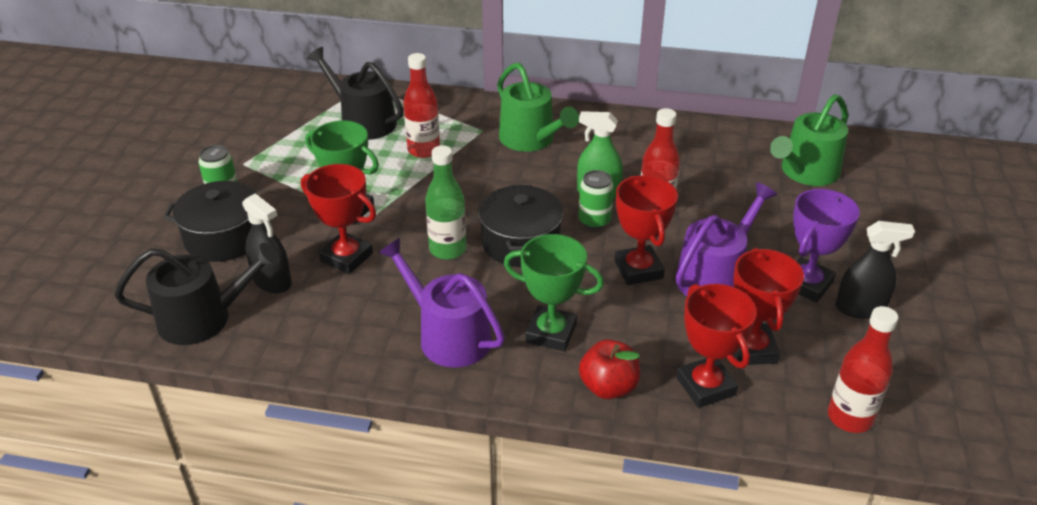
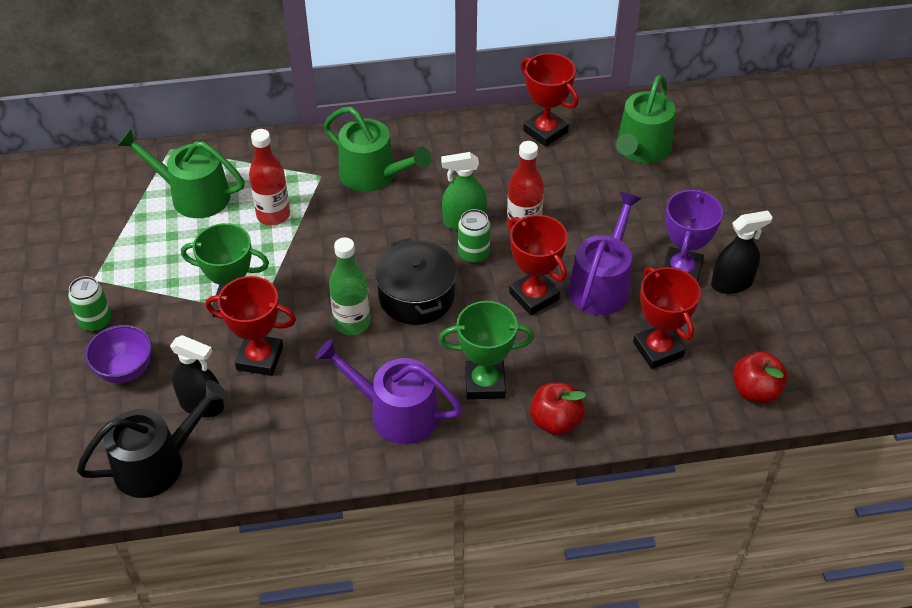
camera: 20 degrees left, 10 degrees up
black pot [163,181,257,262] -> purple bowl [85,325,152,384]
black watering can [307,47,403,140] -> green watering can [117,129,245,218]
red trophy [676,284,757,408] -> red trophy moved to [521,53,579,147]
red bottle [828,306,898,433] -> red apple [733,351,788,403]

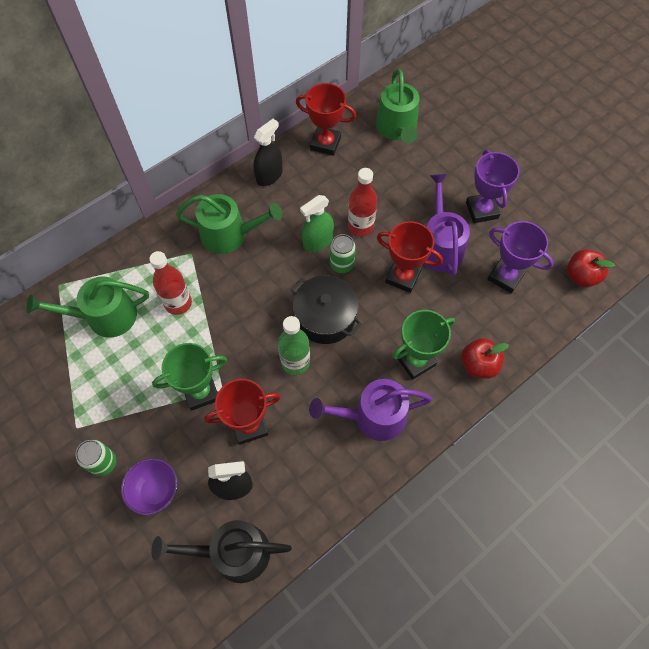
camera: 30 degrees left, 15 degrees up
black watering can [77,380,227,498] -> black watering can turned 120 degrees counterclockwise [151,520,292,583]
red trophy [633,267,701,369] -> purple trophy [487,221,553,293]
black spray bottle [711,211,773,294] -> black spray bottle moved to [254,119,283,186]

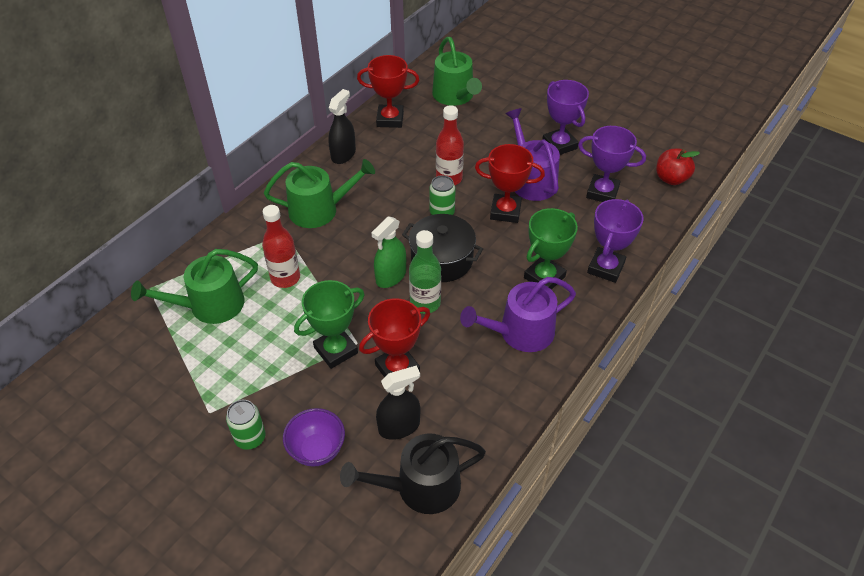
camera: 15 degrees left, 15 degrees down
green spray bottle [300,195,334,252] -> green spray bottle moved to [371,216,406,288]
red apple [462,338,509,379] -> purple trophy [587,199,644,283]

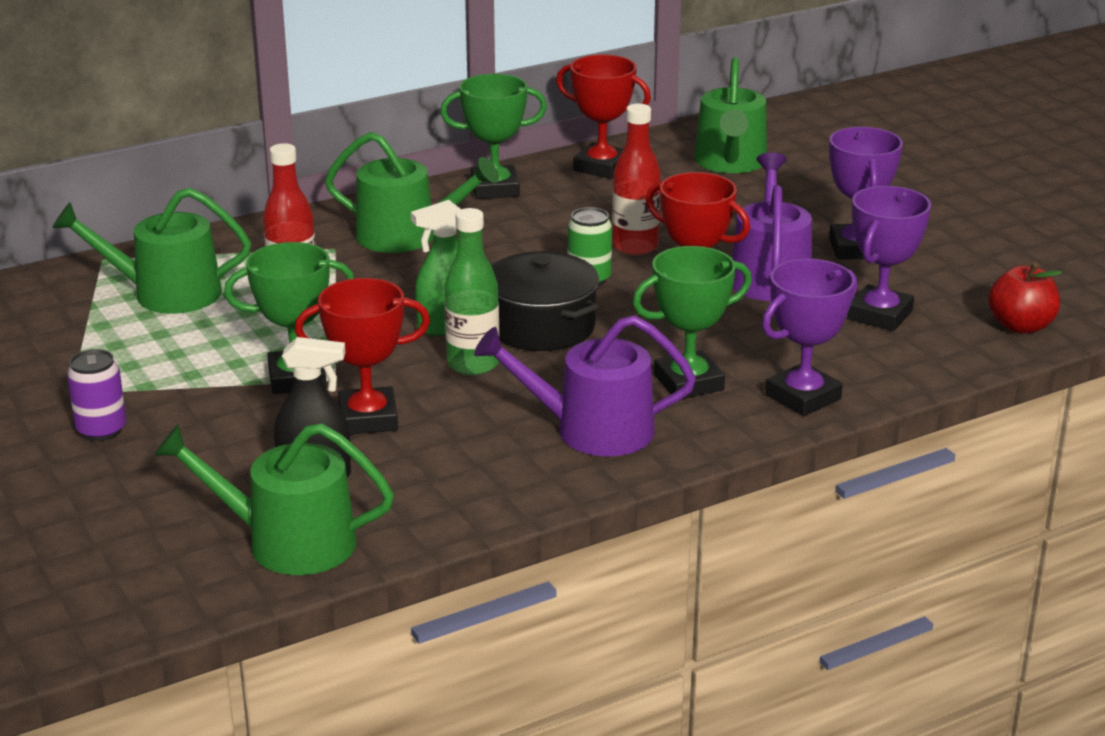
camera: 25 degrees right, 20 degrees down
green can [226,400,266,450] -> purple can [67,349,126,441]
purple bowl [283,408,345,467] -> none
black spray bottle [328,89,356,164] -> green trophy [440,74,547,199]
black watering can [340,433,486,514] -> green watering can [154,423,394,575]
purple trophy [578,126,646,202] -> purple trophy turned 75 degrees clockwise [847,186,931,331]

